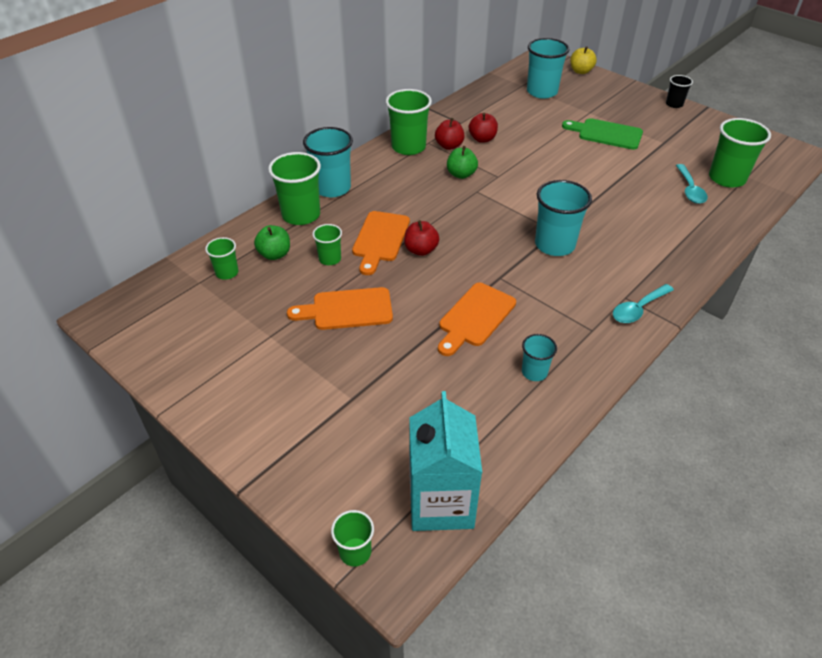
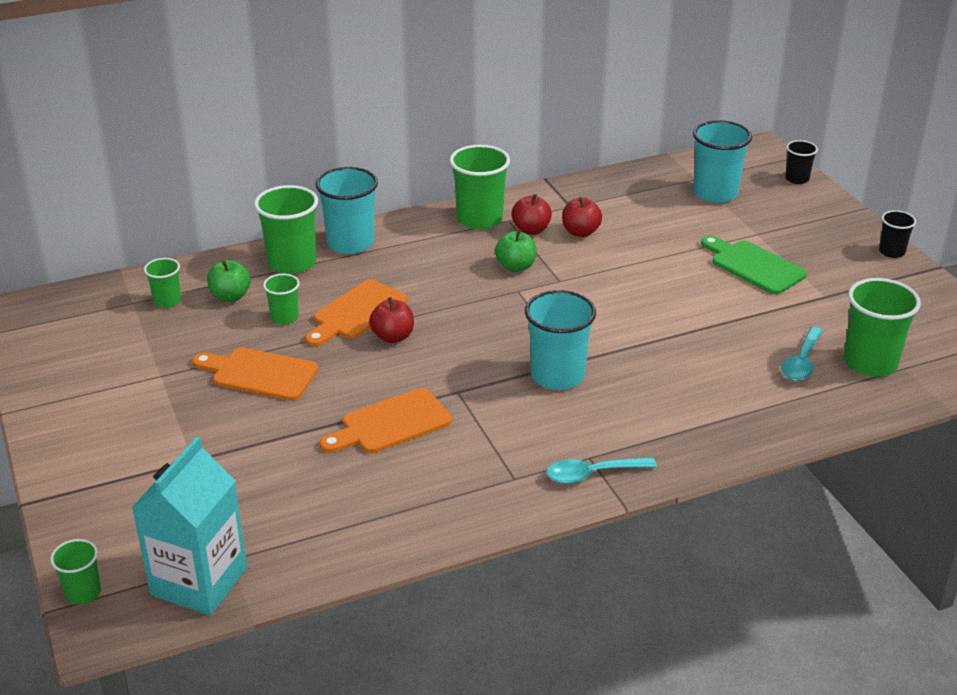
camera: 25 degrees right, 10 degrees down
turquoise cup [522,334,557,381] -> none
yellow apple [570,46,597,74] -> black cup [785,140,818,184]

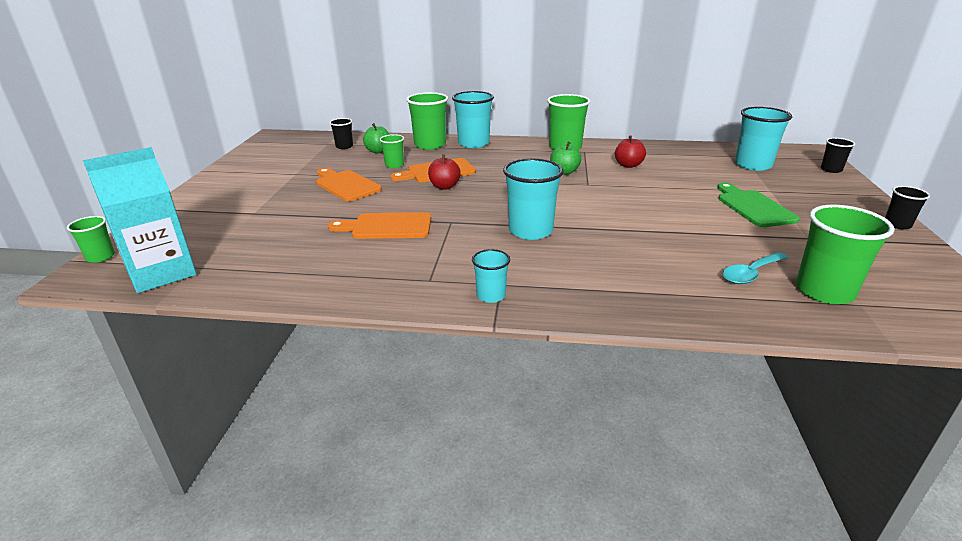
camera: 30 degrees right, 5 degrees down
green cup [144,258,181,308] -> black cup [330,118,353,149]
red apple [511,194,552,235] -> none
turquoise spoon [547,457,657,484] -> turquoise cup [472,249,510,303]

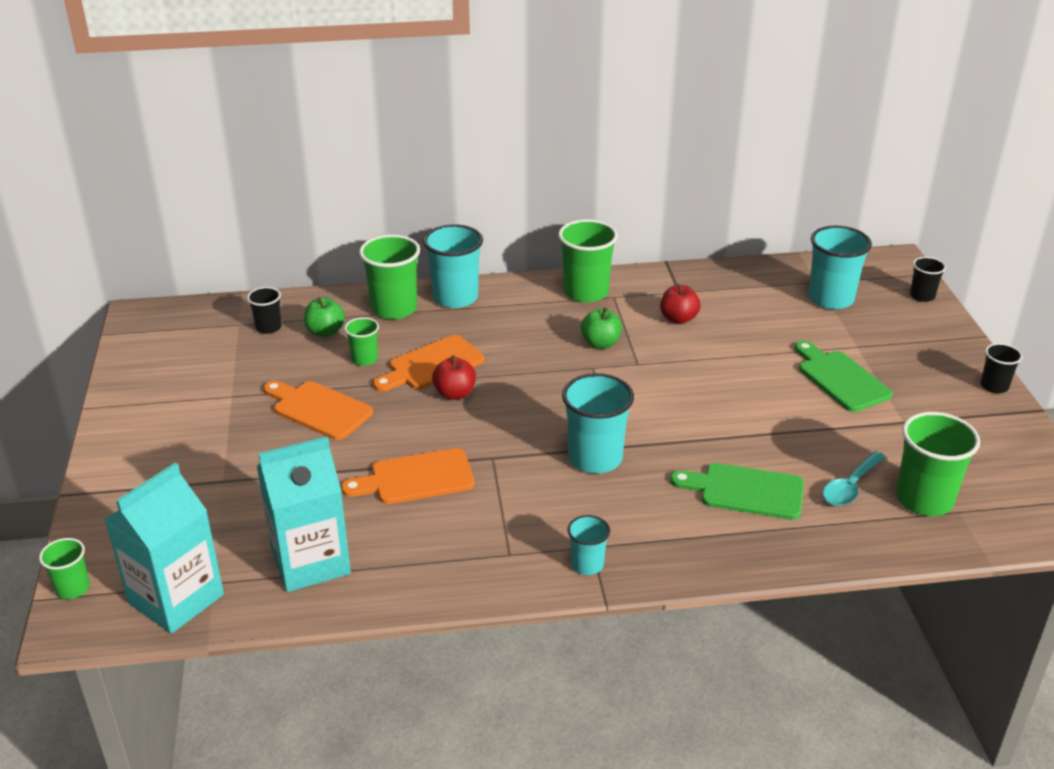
camera: 15 degrees left, 5 degrees up
none -> turquoise carton [257,436,351,592]
none -> green cutting board [670,463,804,520]

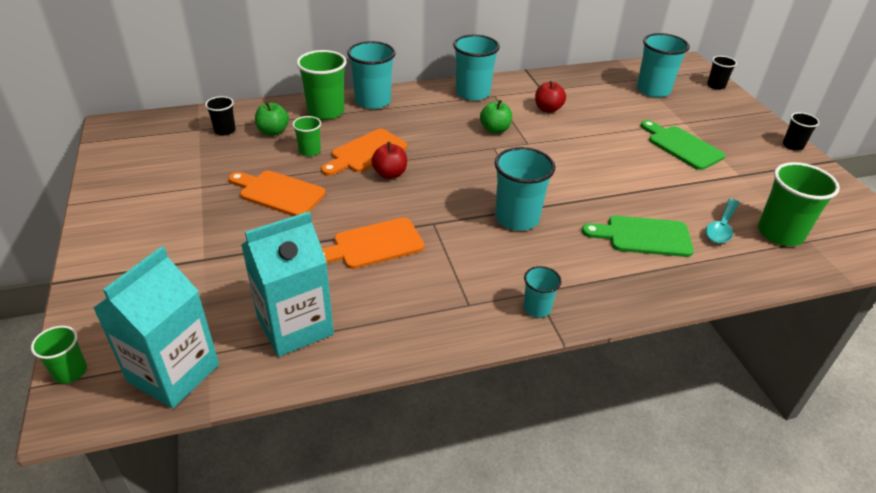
camera: 10 degrees left, 5 degrees up
green cup [558,219,618,303] -> turquoise cup [453,35,500,101]

